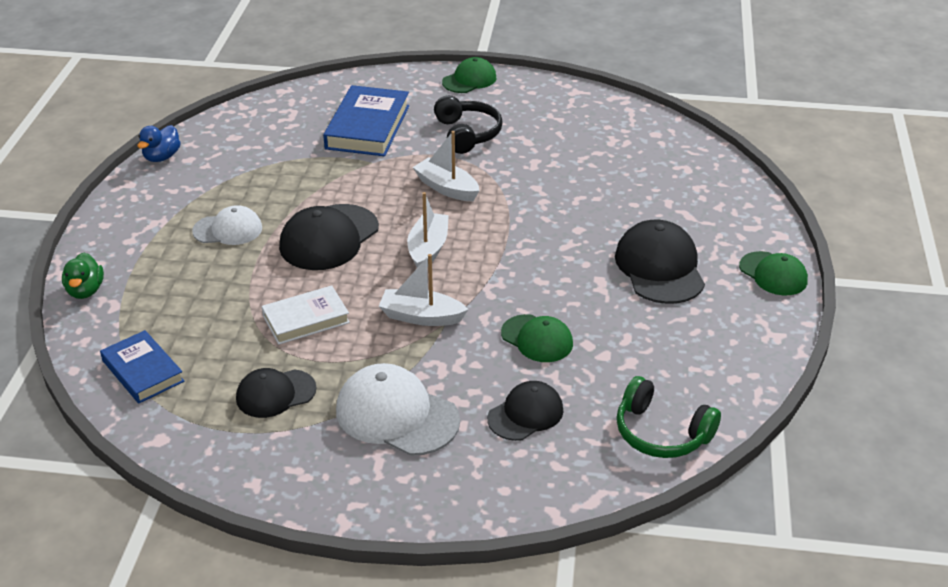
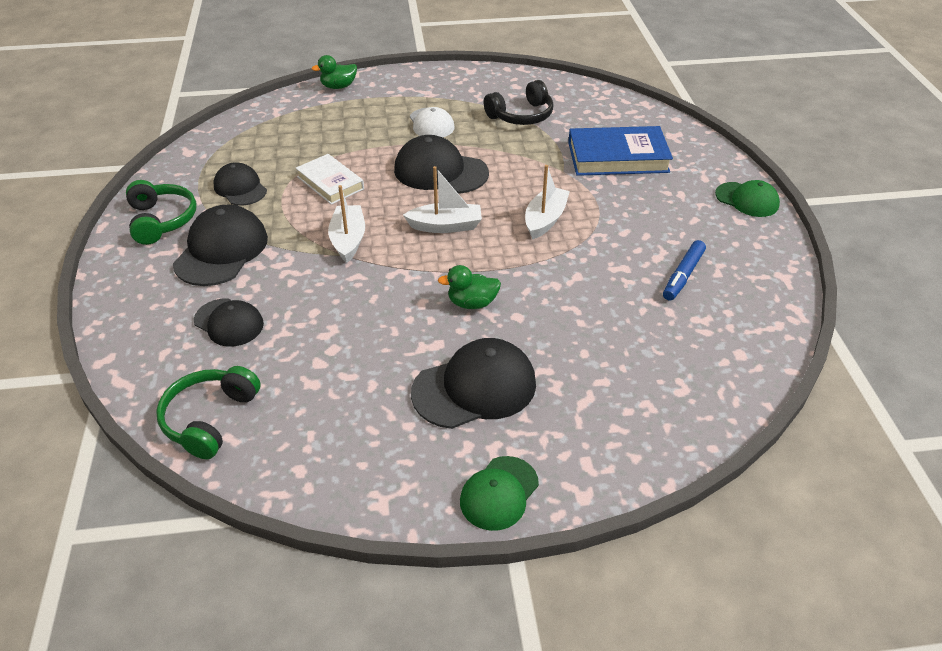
camera: 75 degrees right, 5 degrees up
blue book [100,330,184,403] -> none
blue duck [137,125,181,162] -> none
white cap [336,363,460,456] -> black cap [173,205,268,286]
black headphones [434,95,503,154] -> black headphones moved to [484,80,553,125]
green cap [501,314,573,362] -> none
none -> green headphones [126,180,196,245]
none -> green duck [438,265,501,309]
none -> blue marker [663,240,706,301]

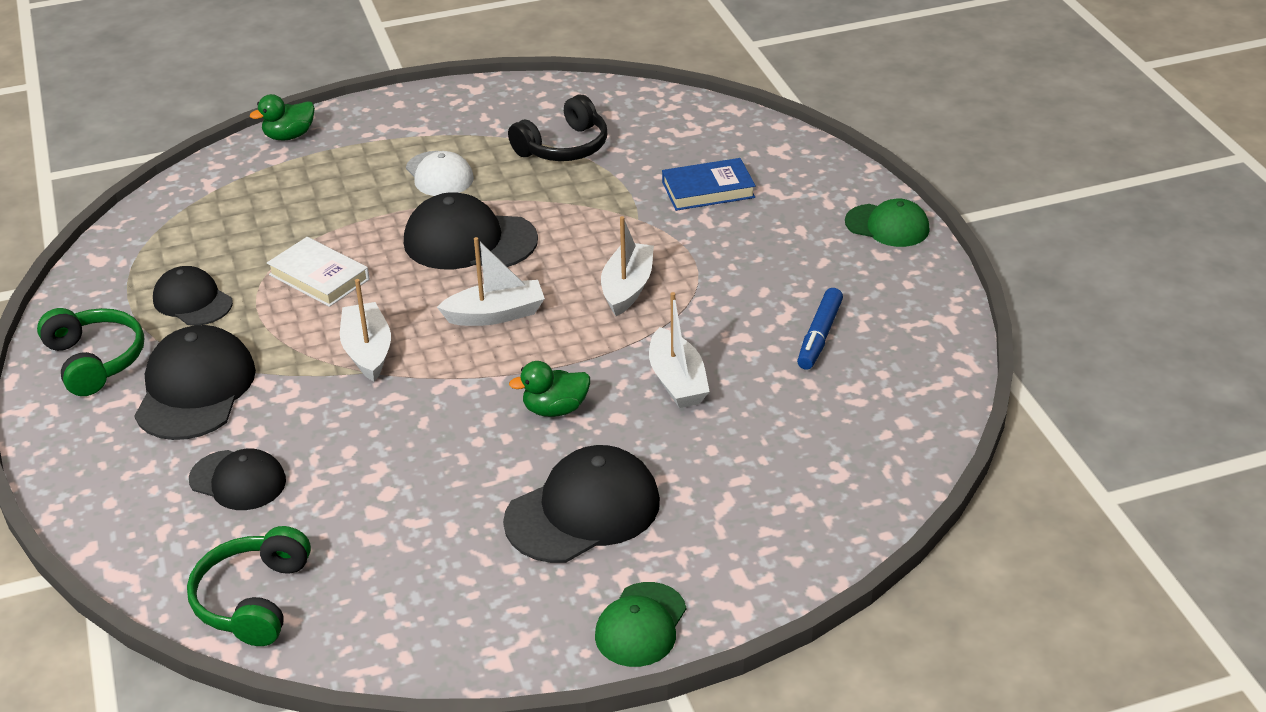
camera: 10 degrees left, 5 degrees down
blue book [568,126,673,176] -> blue book [662,158,756,211], size x0.64
none -> white boat [649,292,710,408]

